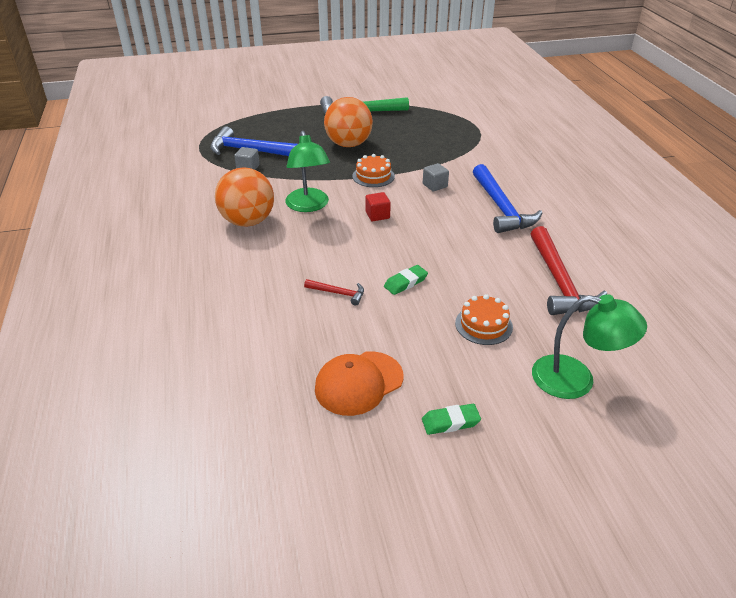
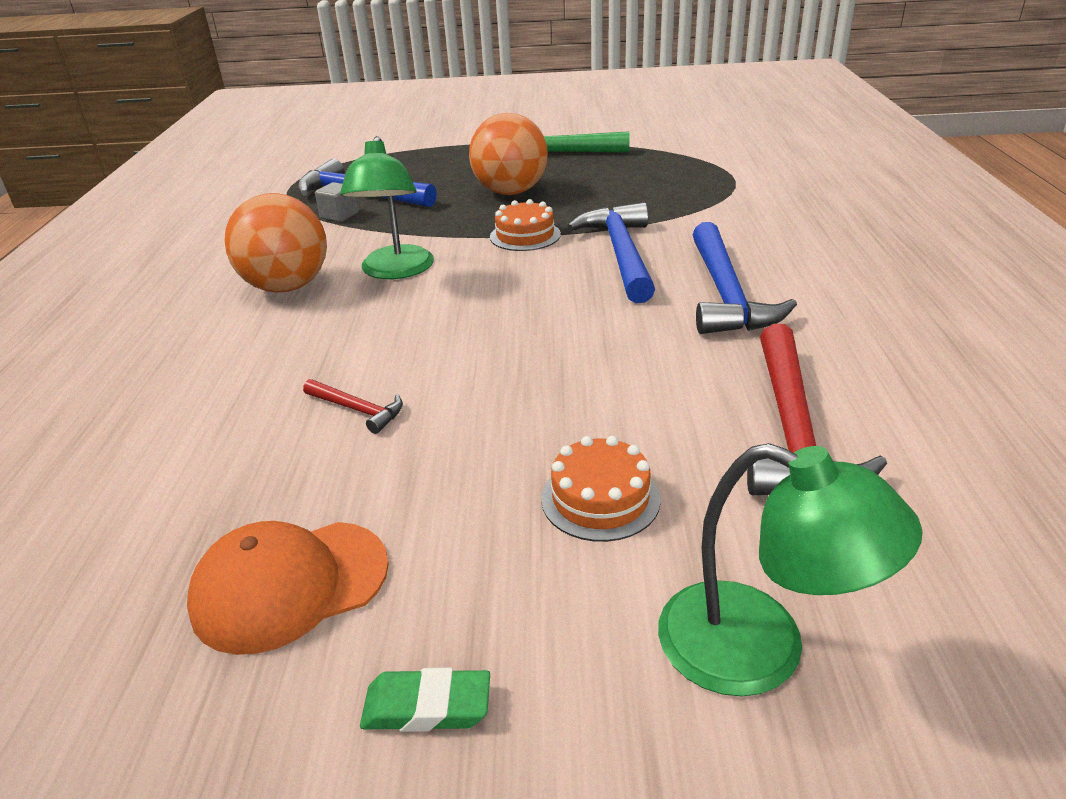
camera: 15 degrees right, 5 degrees down
red cube [366,192,391,221] -> none
green eraser [384,265,428,295] -> none
grey cube [423,163,449,191] -> blue hammer [567,202,655,303]

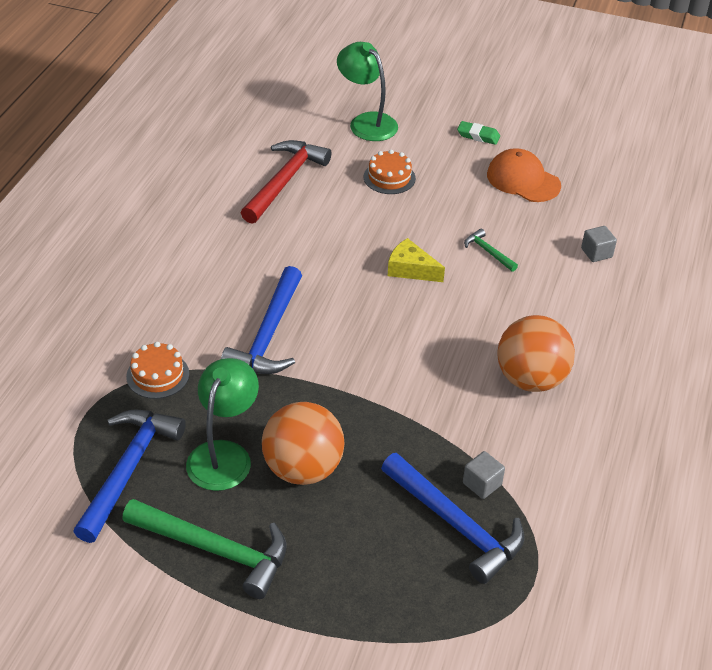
camera: 165 degrees left, 10 degrees up
orange cap [187,521,389,655] -> orange cap turned 135 degrees counterclockwise [487,148,561,202]
red hammer [303,379,403,434] -> green hammer [464,228,518,272]
green lamp [340,136,434,279] -> green lamp moved to [186,358,259,491]
orange cake [490,199,561,251] -> orange cake moved to [126,342,189,399]
blue hammer [692,222,797,334] -> blue hammer moved to [73,409,186,543]
none -> yellow cheese [388,238,445,282]
none -> grey cube [581,226,617,262]

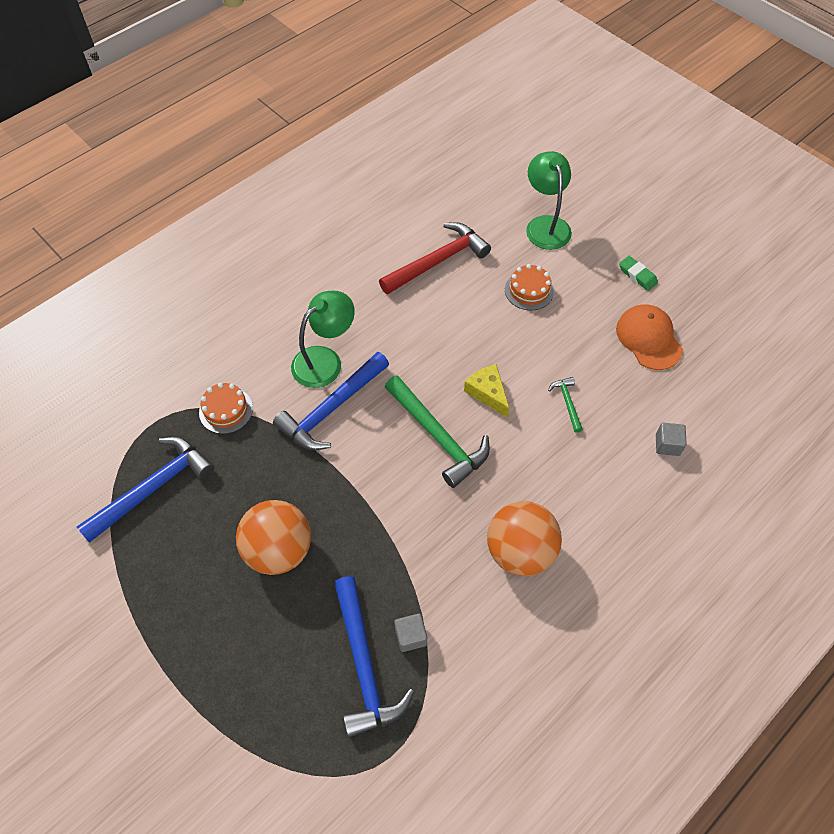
camera: 30 degrees right, 15 degrees up
green hammer [122,499,287,599] -> green hammer moved to [385,375,490,488]
green lamp [186,358,259,491] -> green lamp moved to [291,291,355,388]

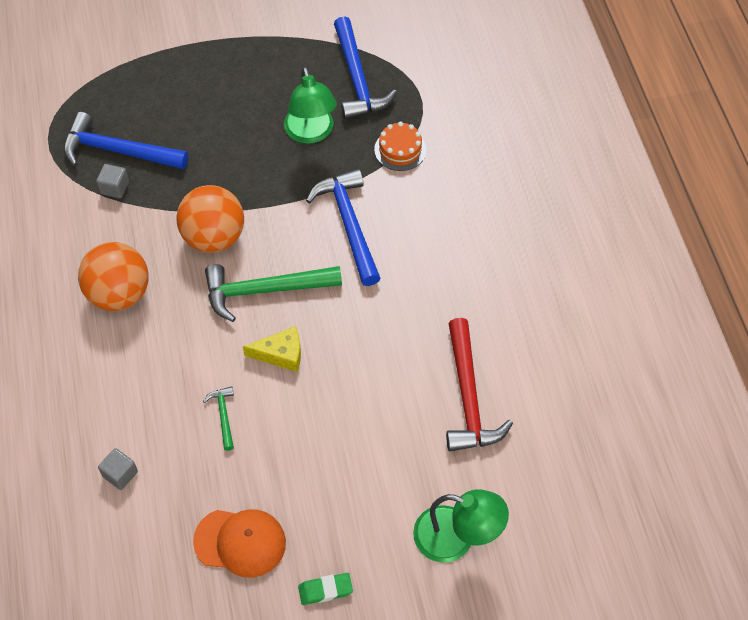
camera: 120 degrees right, 0 degrees up
orange ball [236,500,311,575] -> orange ball moved to [176,185,244,253]
green lamp [291,291,355,388] -> green lamp moved to [284,66,337,144]
orange cake [505,264,554,310] -> none
green hammer [548,377,583,433] -> green hammer turned 120 degrees counterclockwise [203,386,234,451]

